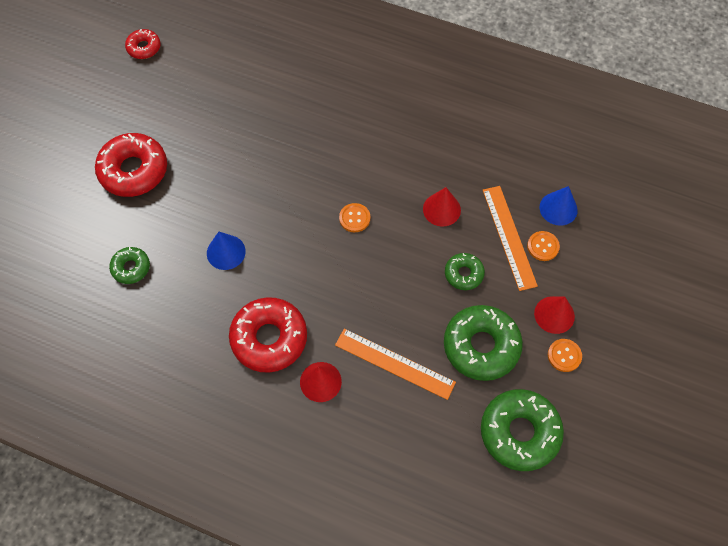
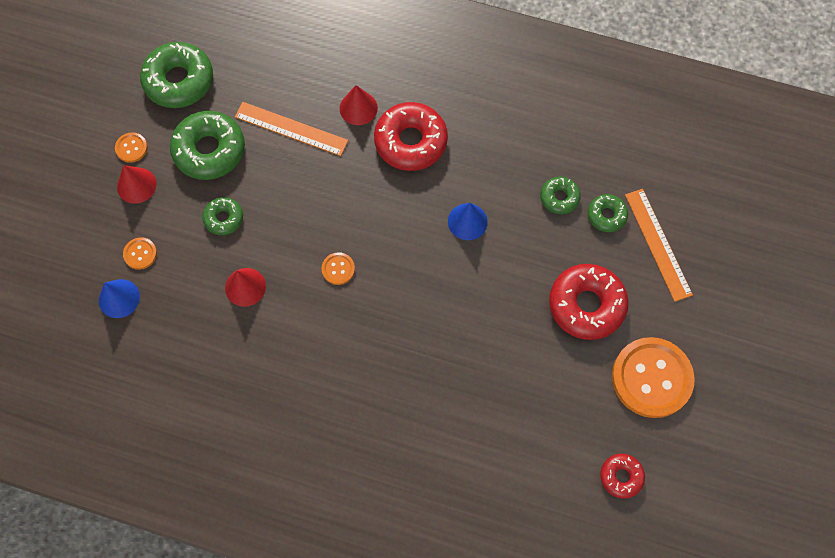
camera: 175 degrees right, 5 degrees up
orange ruler [483,186,538,291] -> orange ruler moved to [625,189,693,302]
none -> green donut [588,194,628,232]
none -> orange button [612,337,695,418]

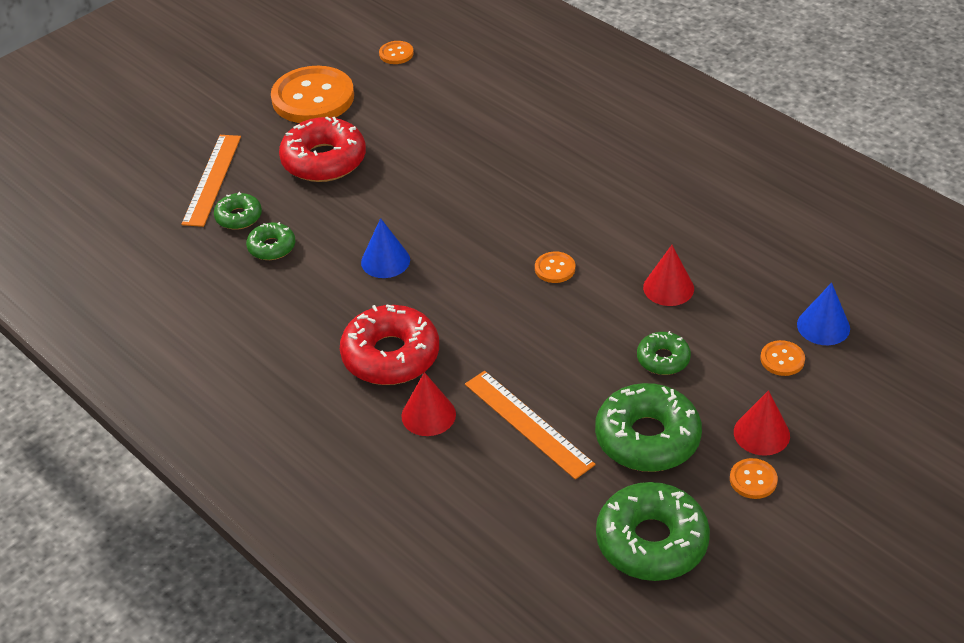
camera: 150 degrees left, 25 degrees down
red donut [600,454,645,499] -> orange button [379,41,414,64]

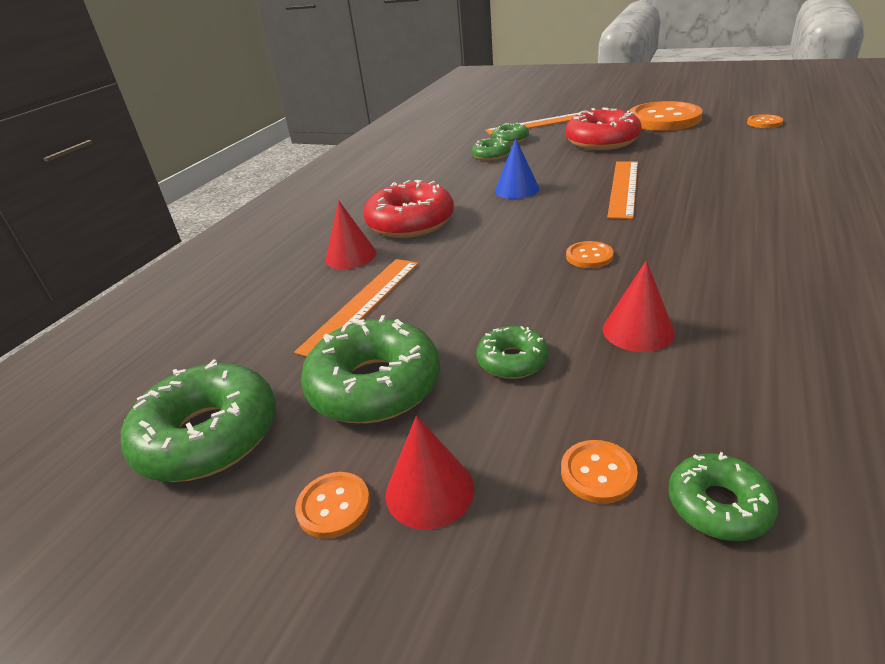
camera: 70 degrees right, 10 degrees down
blue cone [797,283,850,345] -> green donut [668,452,778,541]
none -> orange ruler [607,161,638,219]

